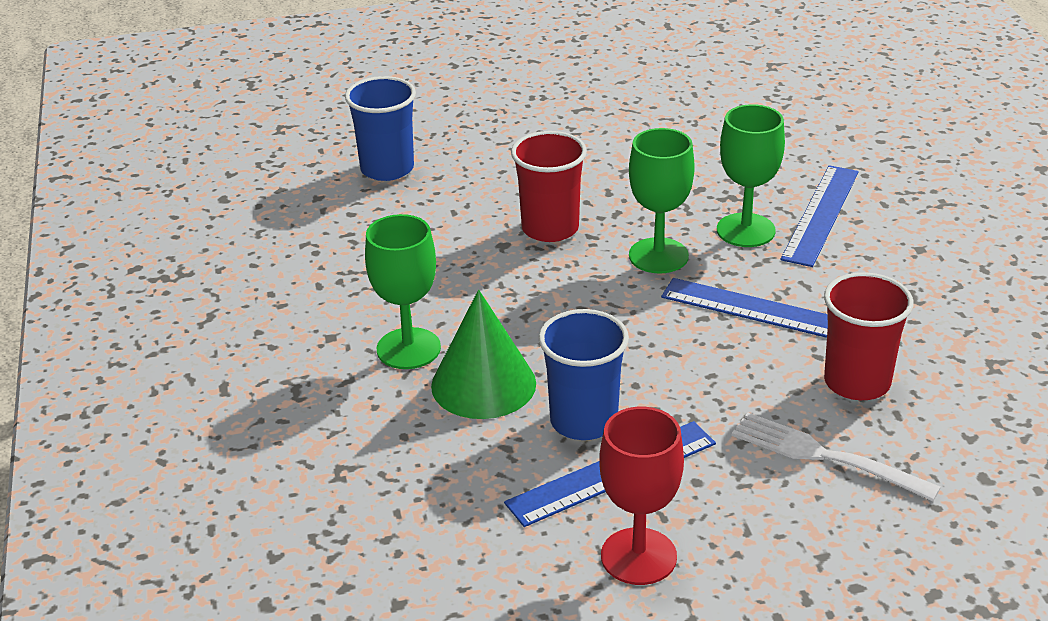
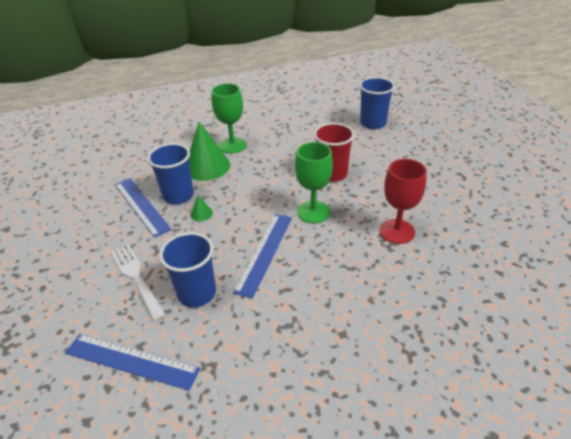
camera: 85 degrees right, 5 degrees up
red goblet [599,407,684,585] -> red goblet moved to [379,159,427,244]
green goblet [717,104,785,247] -> none
white fork [732,412,941,501] -> white fork turned 60 degrees counterclockwise [111,244,166,321]
blue ruler [781,165,859,267] -> blue ruler moved to [65,334,200,391]
red cup [824,272,914,400] -> blue cup [159,232,216,307]
none -> green cone [191,195,213,221]

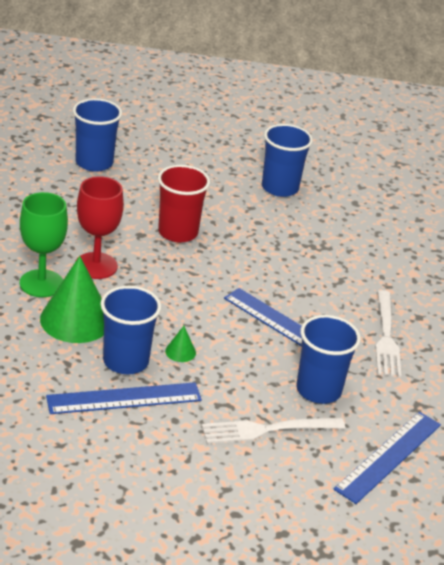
camera: 75 degrees left, 5 degrees down
green goblet [295,142,333,223] -> none
red goblet [379,159,427,244] -> red goblet moved to [75,176,124,279]
none -> blue cup [262,124,313,197]
none -> white fork [376,290,402,377]

